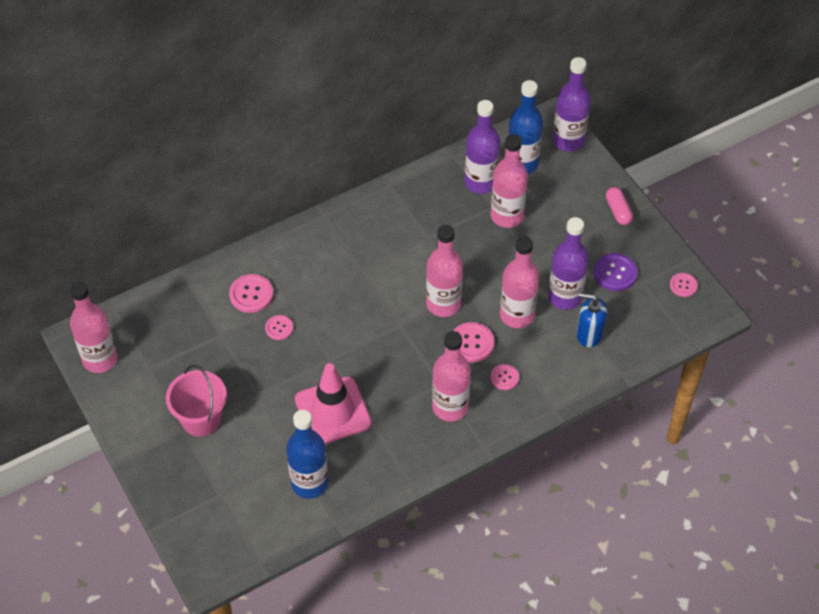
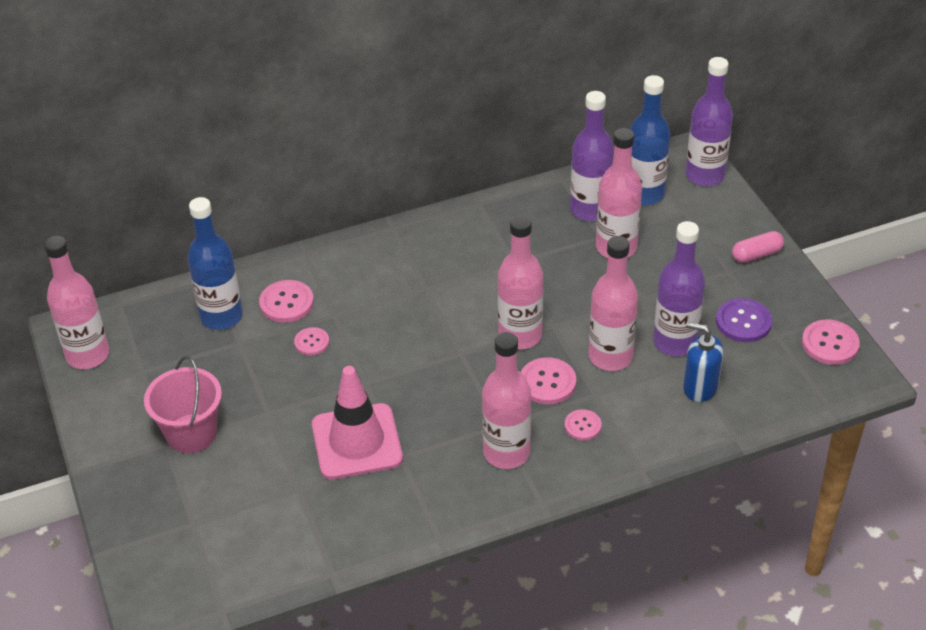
camera: 10 degrees right, 10 degrees down
blue bottle [286,410,328,499] -> blue bottle moved to [187,197,243,330]
pink capsule [606,187,633,225] -> pink capsule turned 75 degrees clockwise [732,231,784,263]
pink button [670,273,698,297] -> pink button [802,320,860,365], size x1.58

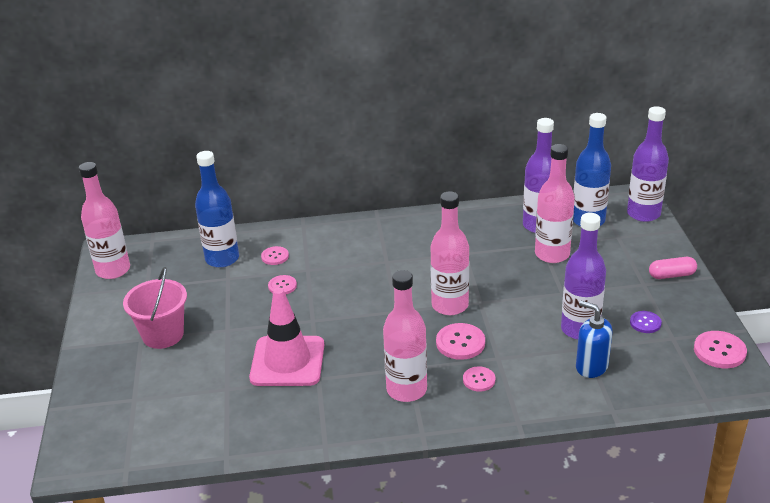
camera: 15 degrees right, 10 degrees down
pink button [259,280,314,323] -> pink button [261,246,289,265], size x0.63
pink bottle [589,236,638,371] -> none
purple button [716,298,772,342] -> purple button [630,311,662,333], size x0.63

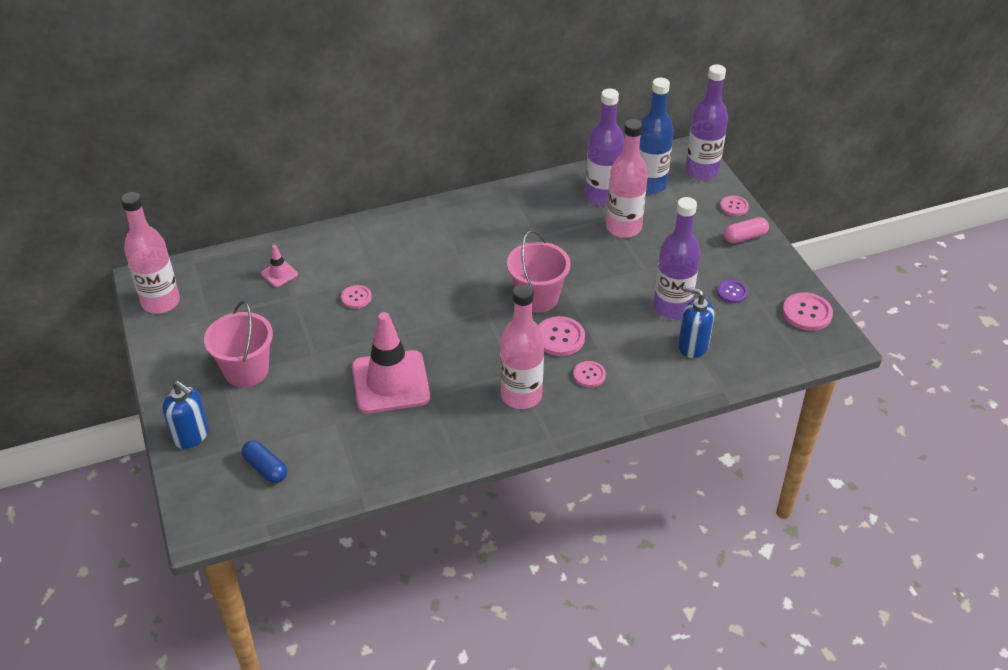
camera: 15 degrees left, 10 degrees up
blue bottle [195,151,239,268] -> pink traffic cone [261,245,298,287]
pink button [261,246,289,265] -> pink button moved to [720,196,749,216]
pink bottle [430,191,469,315] -> pink bucket [507,230,571,313]
none -> blue soap dispenser [162,381,209,449]
none -> blue capsule [241,440,287,483]

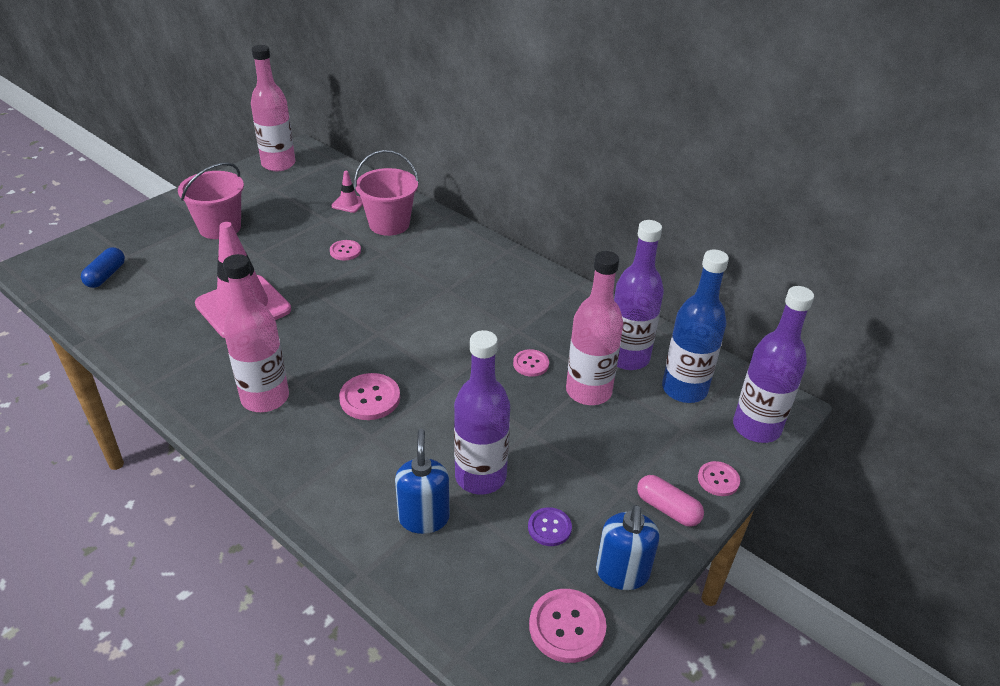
camera: 60 degrees right, 5 degrees down
blue soap dispenser [162,381,209,449] -> blue soap dispenser moved to [596,505,660,590]
pink bucket [507,230,571,313] -> pink bucket moved to [354,150,419,236]
pink button [573,361,606,387] -> pink button moved to [513,349,549,377]

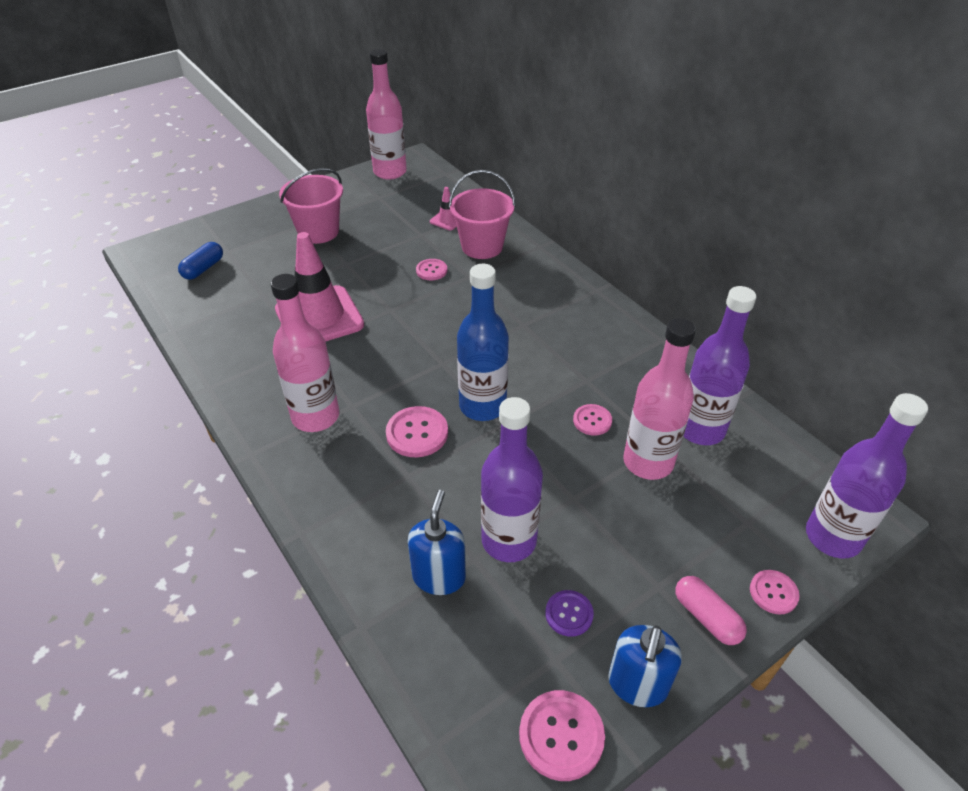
camera: 15 degrees right, 5 degrees up
blue bottle [662,250,729,403] -> blue bottle moved to [457,264,509,421]

